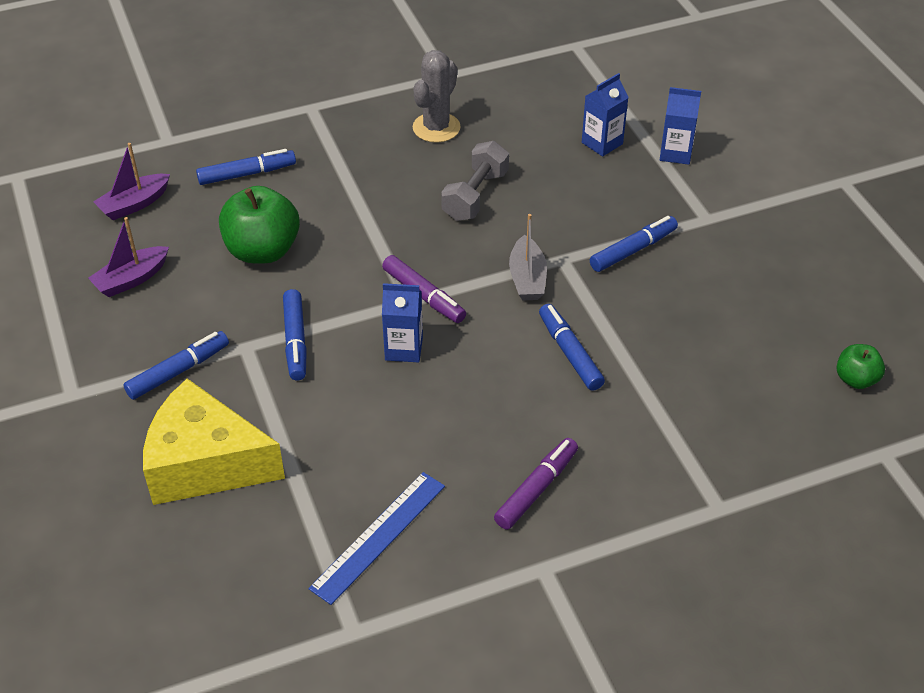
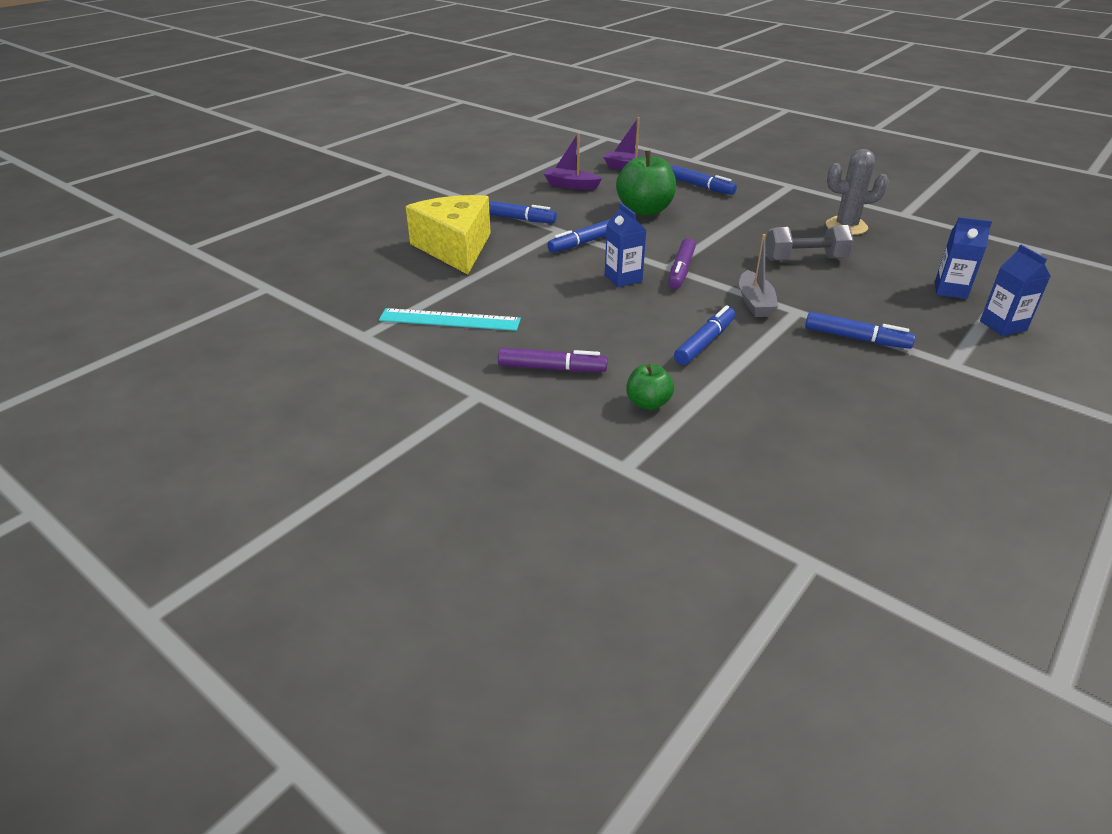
camera: 60 degrees right, 10 degrees down
blue ruler [308,472,445,605] -> turquoise ruler [379,308,521,331]
grey boat [509,214,547,300] -> grey boat turned 60 degrees counterclockwise [739,234,778,317]
green apple [837,344,885,389] -> green apple moved to [626,364,674,410]

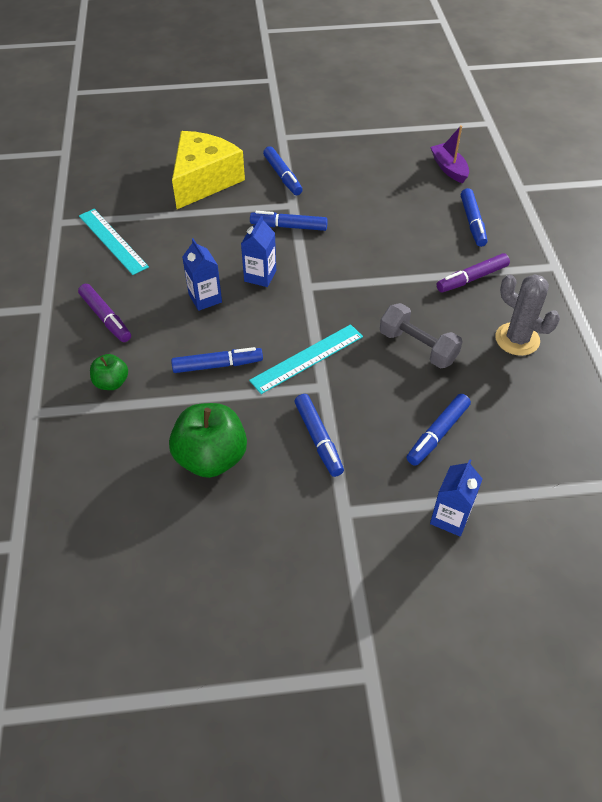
camera: 45 degrees right, 15 degrees up
purple boat [544,133,602,190] -> none
green apple [616,150,676,216] -> green apple moved to [169,403,247,478]
purple marker [668,238,696,289] -> purple marker moved to [437,253,510,292]
grey boat [739,234,778,317] -> turquoise ruler [249,324,363,394]
blue carton [935,217,992,299] -> blue carton moved to [182,238,222,311]
none -> blue marker [406,394,471,466]

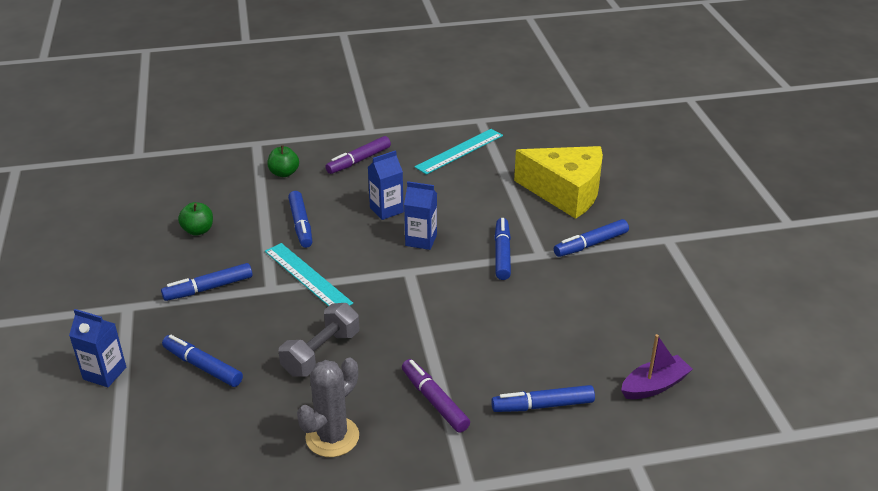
camera: 85 degrees right, 15 degrees down
green apple [169,403,247,478] -> green apple [178,202,213,236], size x0.54

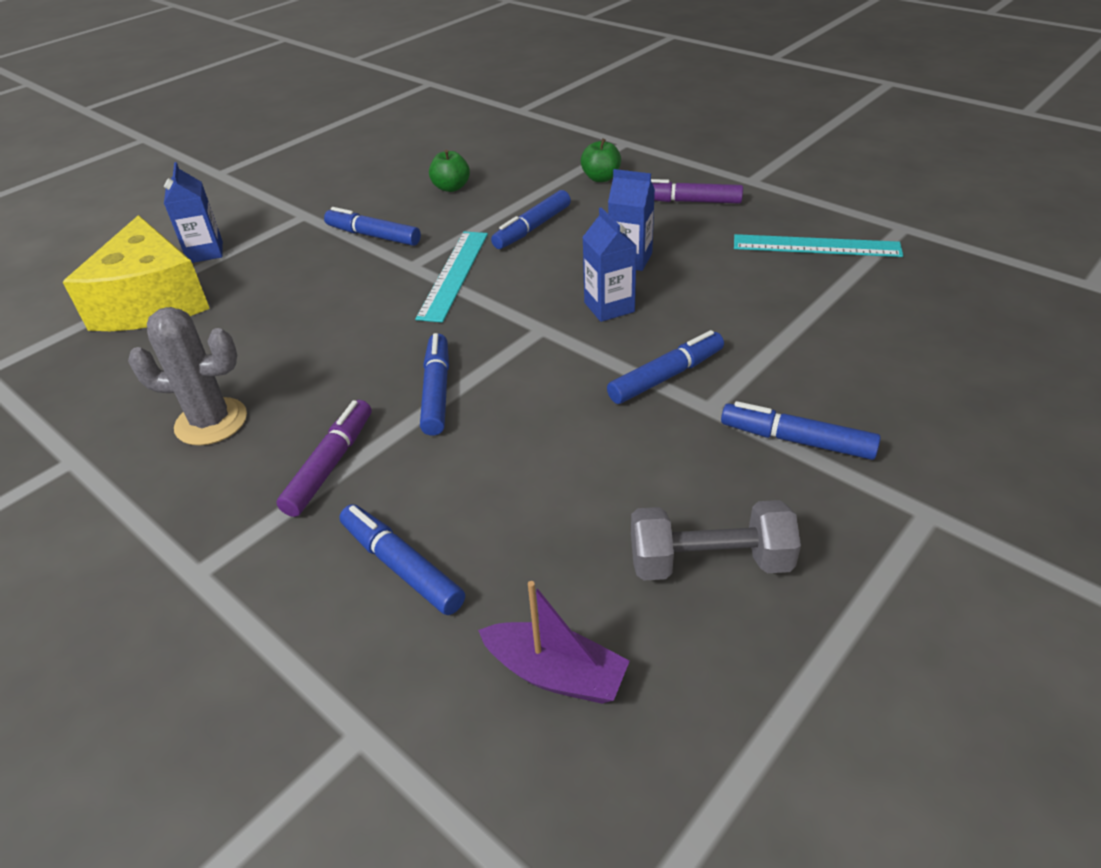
camera: 55 degrees right, 5 degrees up
blue marker [162,335,243,387] -> blue marker moved to [420,333,449,436]
grey dumbbell [279,303,359,377] -> grey dumbbell moved to [631,500,801,580]
yellow cheese [514,146,603,219] -> yellow cheese moved to [63,215,210,331]

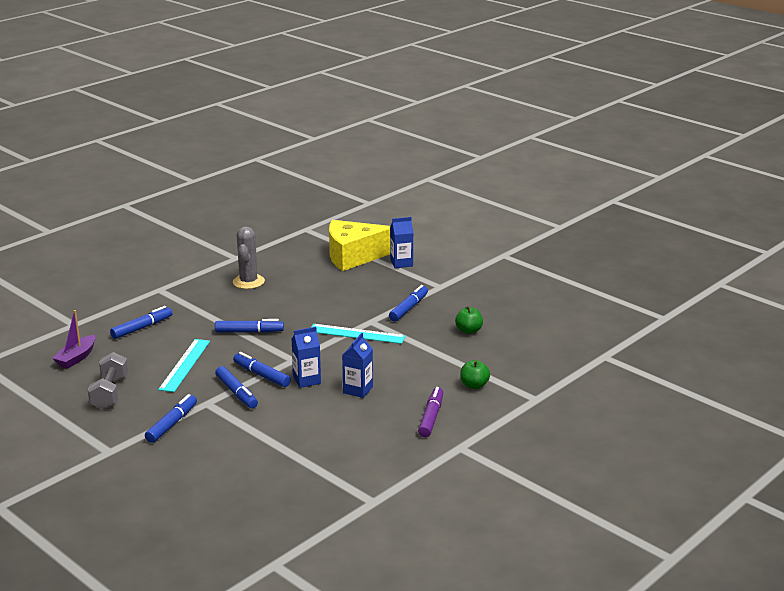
camera: 90 degrees right, 15 degrees down
purple marker [276,400,372,517] -> none
blue marker [491,190,571,249] -> blue marker moved to [233,352,291,387]
turquoise ruler [734,234,903,257] -> turquoise ruler moved to [158,339,210,392]

